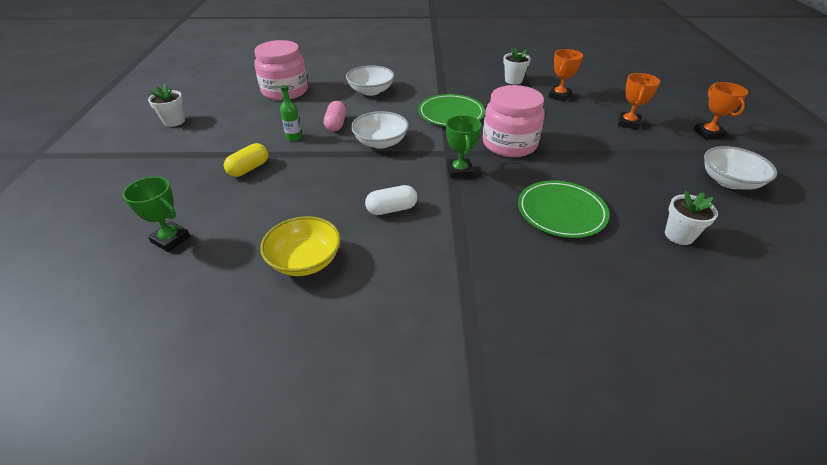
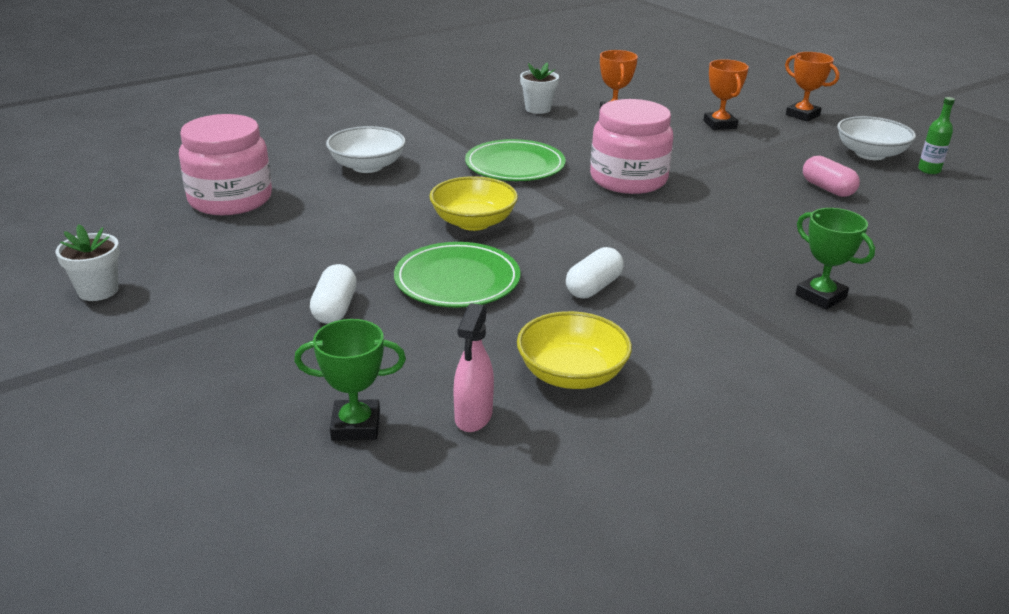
camera: 35 degrees left, 10 degrees down
yellow capsule [224,143,268,177] -> white capsule [310,264,357,324]
green bottle [280,85,302,141] -> green bottle moved to [918,97,955,174]
pink capsule [324,101,346,131] -> pink capsule moved to [803,156,860,197]
white bowl [351,111,409,149] -> yellow bowl [429,176,518,231]
green trophy [446,115,481,178] -> green trophy moved to [796,208,875,310]
green plate [518,180,609,238] -> green plate moved to [394,242,520,307]
white flower pot [665,190,718,245] -> none
none -> pink spray bottle [453,303,494,432]

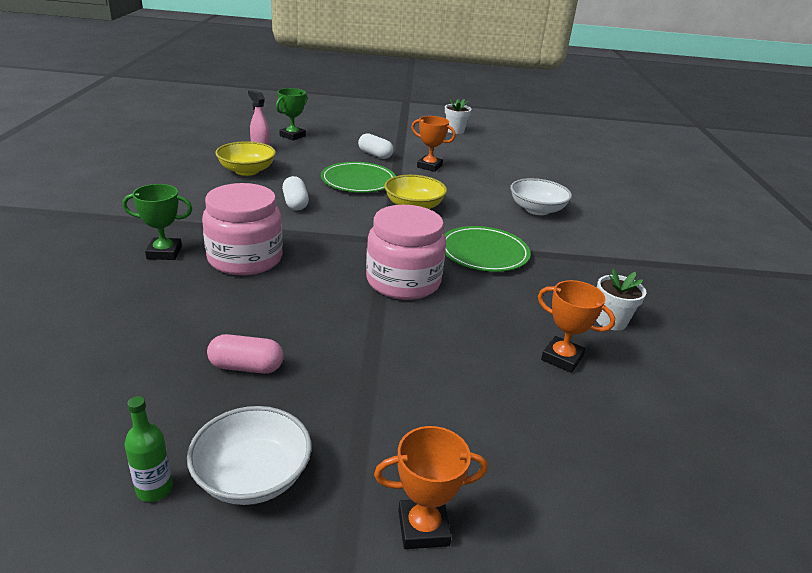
camera: 125 degrees right, 0 degrees up
pink jar [179,114,272,215] -> pink jar moved to [202,183,283,276]
orange trophy [703,59,749,130] -> orange trophy moved to [411,116,456,172]

